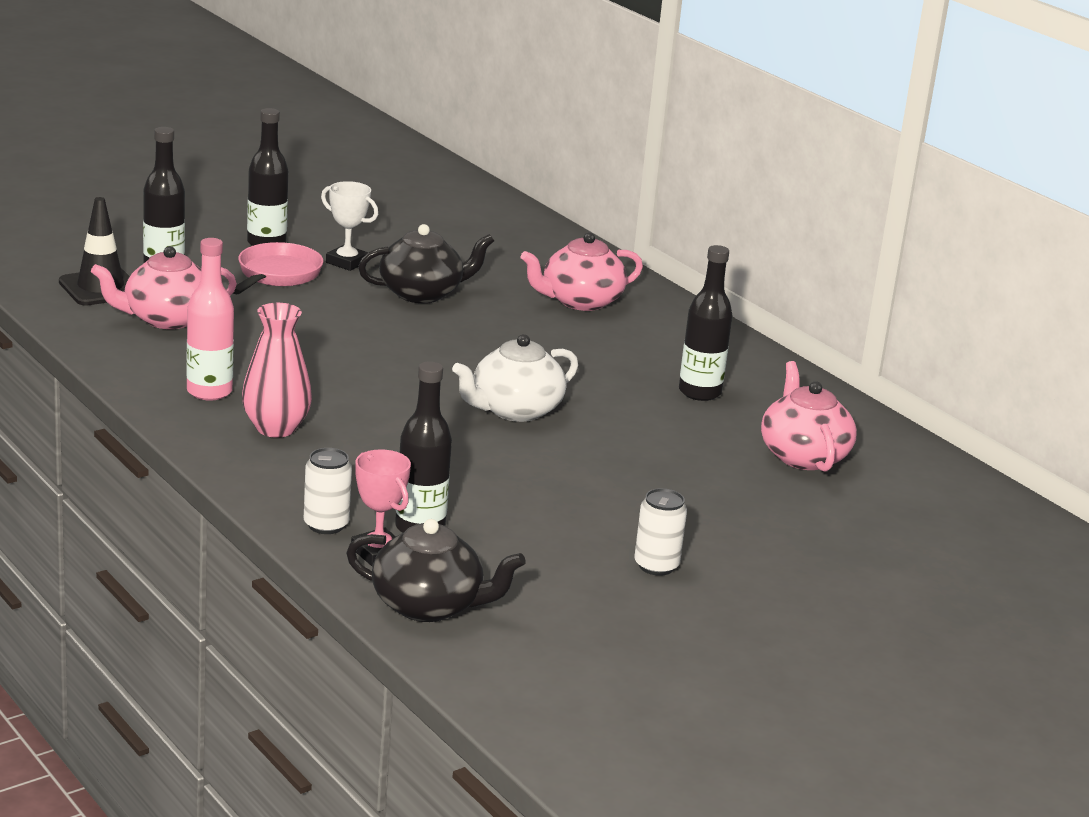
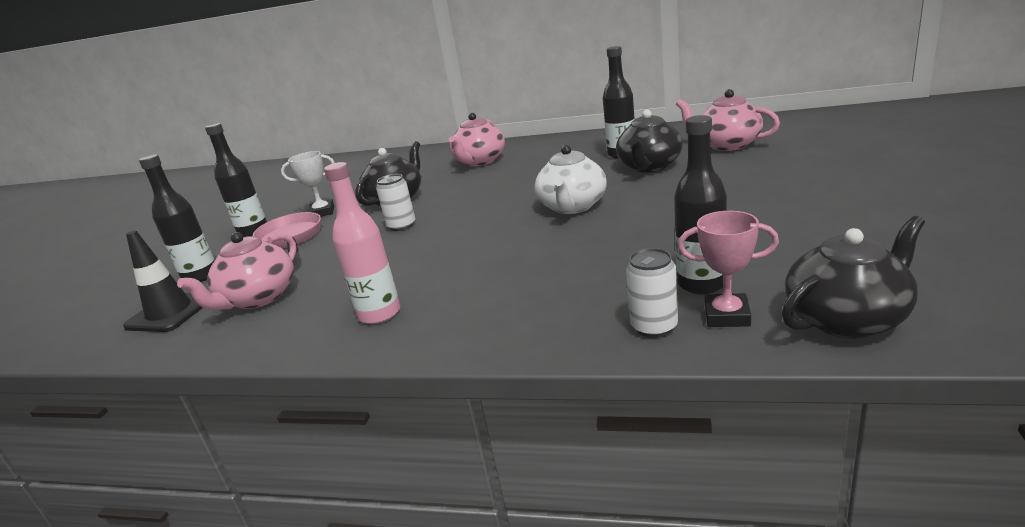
camera: 35 degrees left, 0 degrees up
pink vase [242,303,312,438] -> none
white can [634,488,687,576] -> white can moved to [376,174,415,231]
none -> black teapot [616,110,682,173]

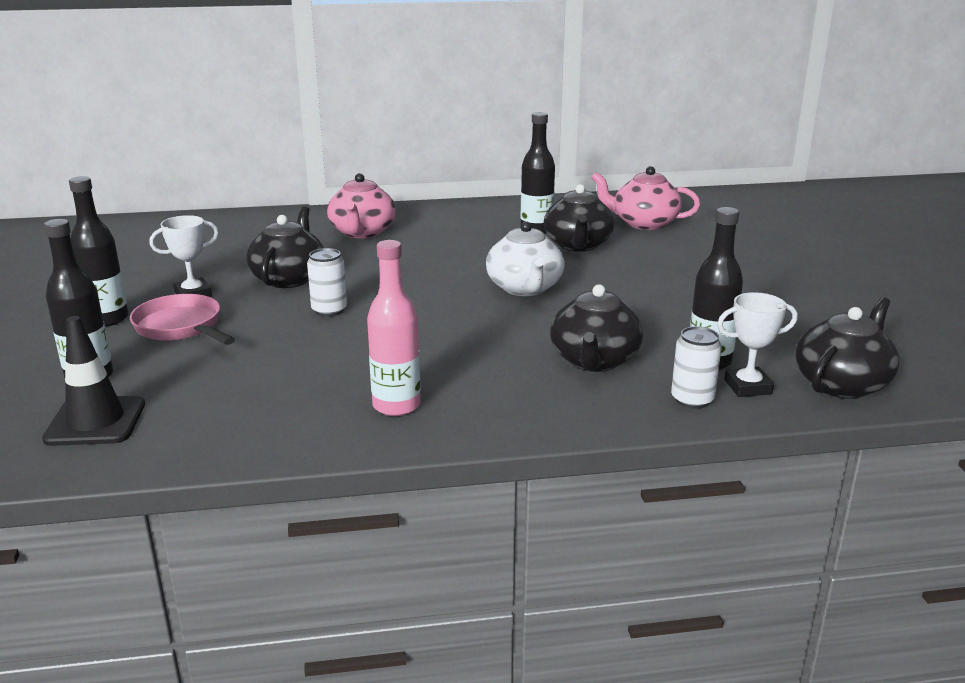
camera: 25 degrees left, 0 degrees up
pink teapot [177,232,297,310] -> none
pink trophy [678,211,779,327] -> white trophy [717,292,798,397]
none -> black teapot [550,284,643,372]

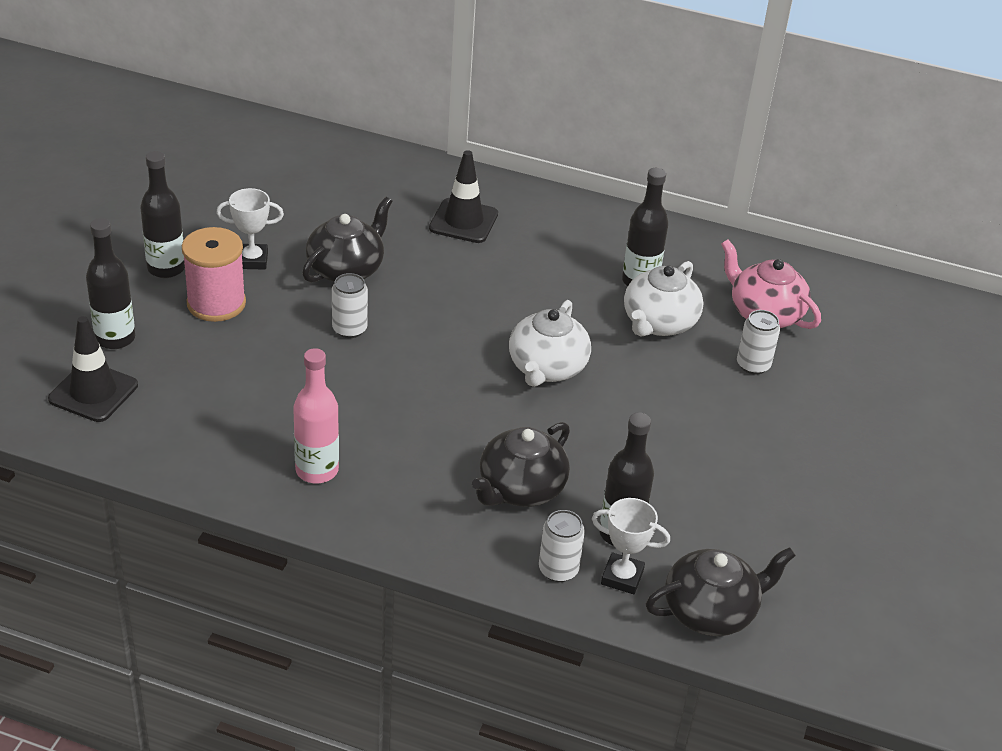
camera: 25 degrees right, 15 degrees up
pink pan [130,294,235,345] -> pink spool [182,227,246,322]
pink teapot [327,173,396,239] -> black traffic cone [429,150,498,243]
black teapot [544,184,614,252] -> white teapot [624,261,703,337]
none -> white can [737,310,780,375]

